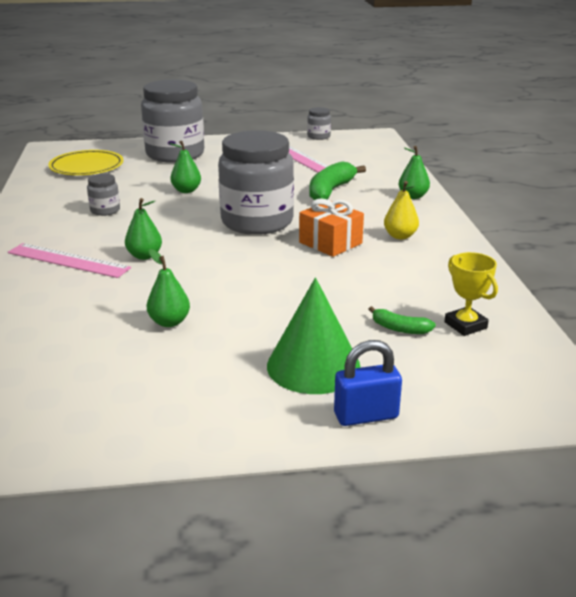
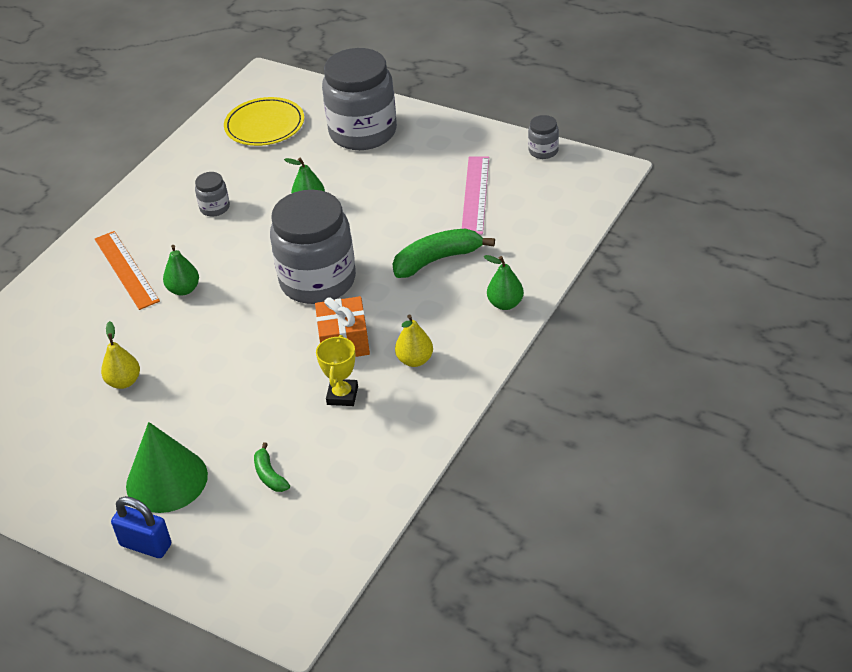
camera: 40 degrees right, 15 degrees up
pink ruler [8,243,131,278] -> orange ruler [95,231,160,310]
green pear [147,249,190,327] -> yellow pear [101,321,140,389]
yellow trophy [444,252,498,336] -> yellow trophy moved to [316,335,358,406]

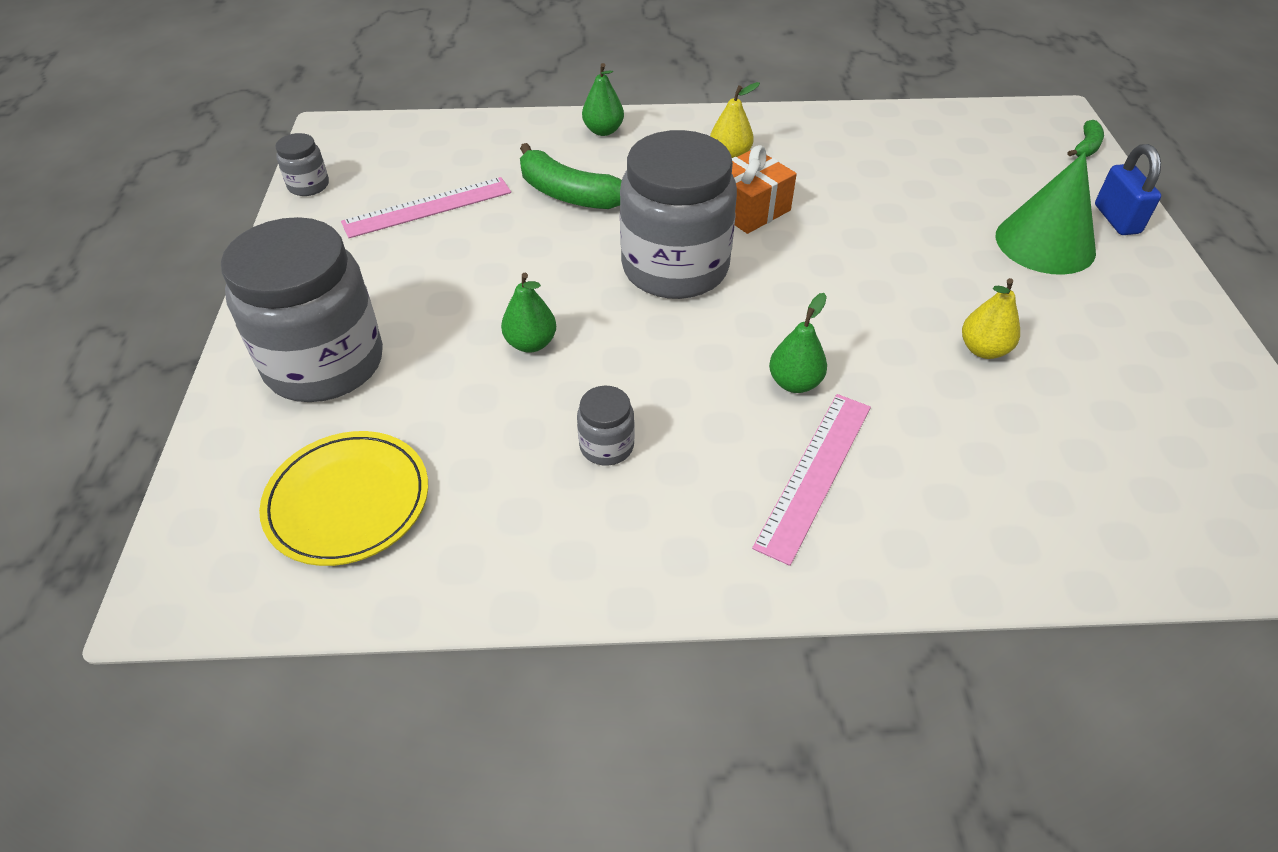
camera: 125 degrees left, 5 degrees up
orange ruler [95,231,160,310] -> pink ruler [752,394,871,566]
green banana [254,442,290,492] -> green banana moved to [1068,120,1104,157]
yellow trophy [316,335,358,406] -> none

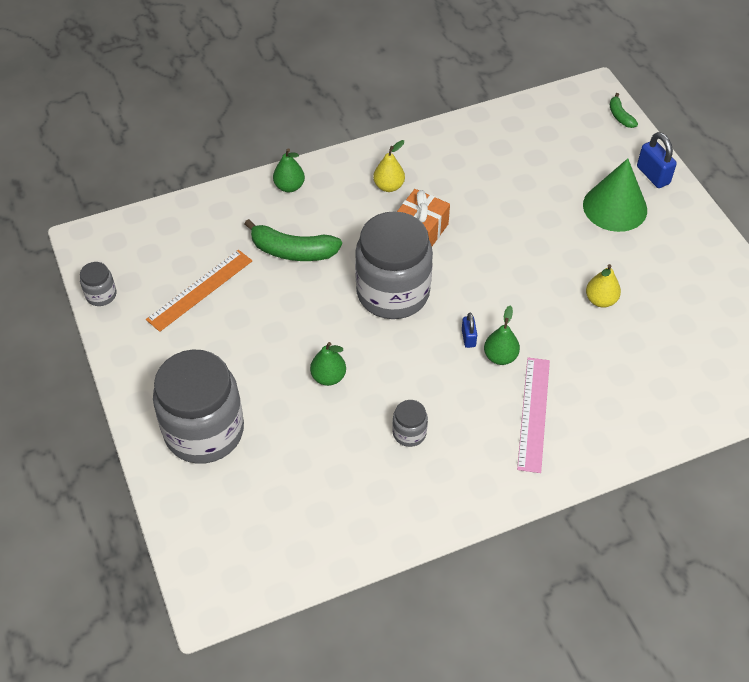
camera: 20 degrees left, 5 degrees up
yellow plate [259,431,428,566] -> none
pink ruler [341,177,511,238] -> orange ruler [146,250,252,332]
green banana [1068,120,1104,157] -> green banana turned 150 degrees clockwise [610,93,638,128]
none -> blue padlock [462,313,477,348]

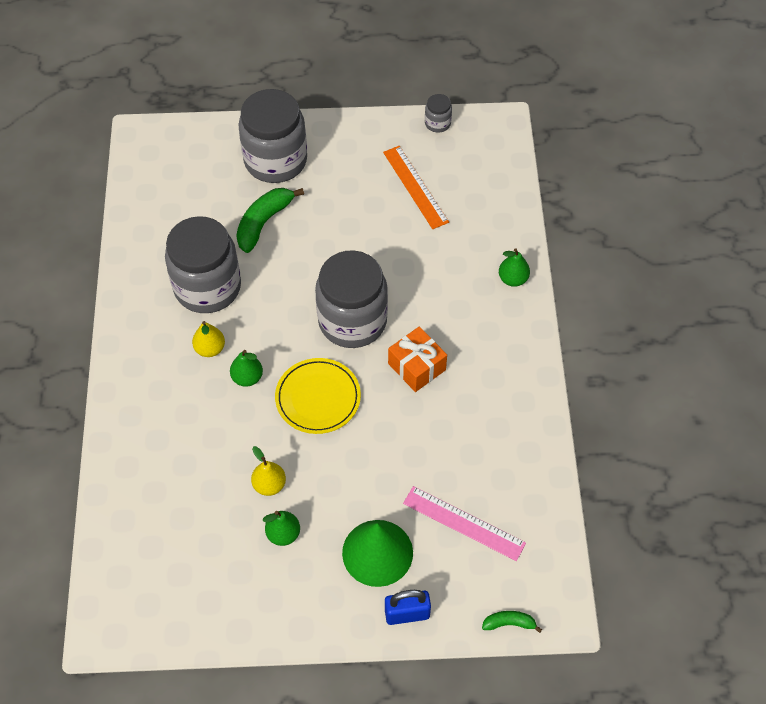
camera: 110 degrees right, 5 degrees up
green banana [244,219,342,261] -> green banana moved to [236,188,304,253]
green pear [310,342,346,386] -> green pear moved to [263,511,300,546]
yellow pear [373,140,405,192] -> yellow pear moved to [192,321,225,357]
grey jar [392,400,428,447] -> grey jar [165,216,241,313], size x2.36
blue padlock [462,313,477,348] -> none
pink ruler [517,357,550,473] -> pink ruler moved to [403,486,526,561]
none -> yellow plate [275,358,361,434]

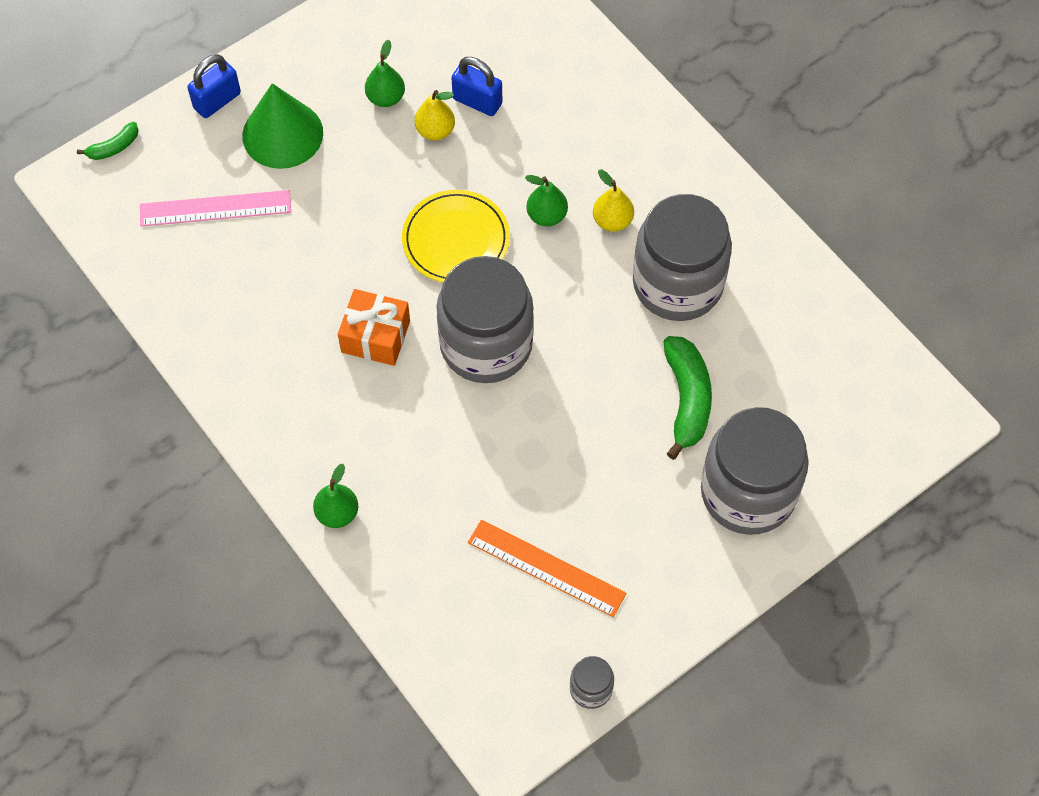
camera: 145 degrees right, 5 degrees up
none -> blue padlock [451,57,502,116]

